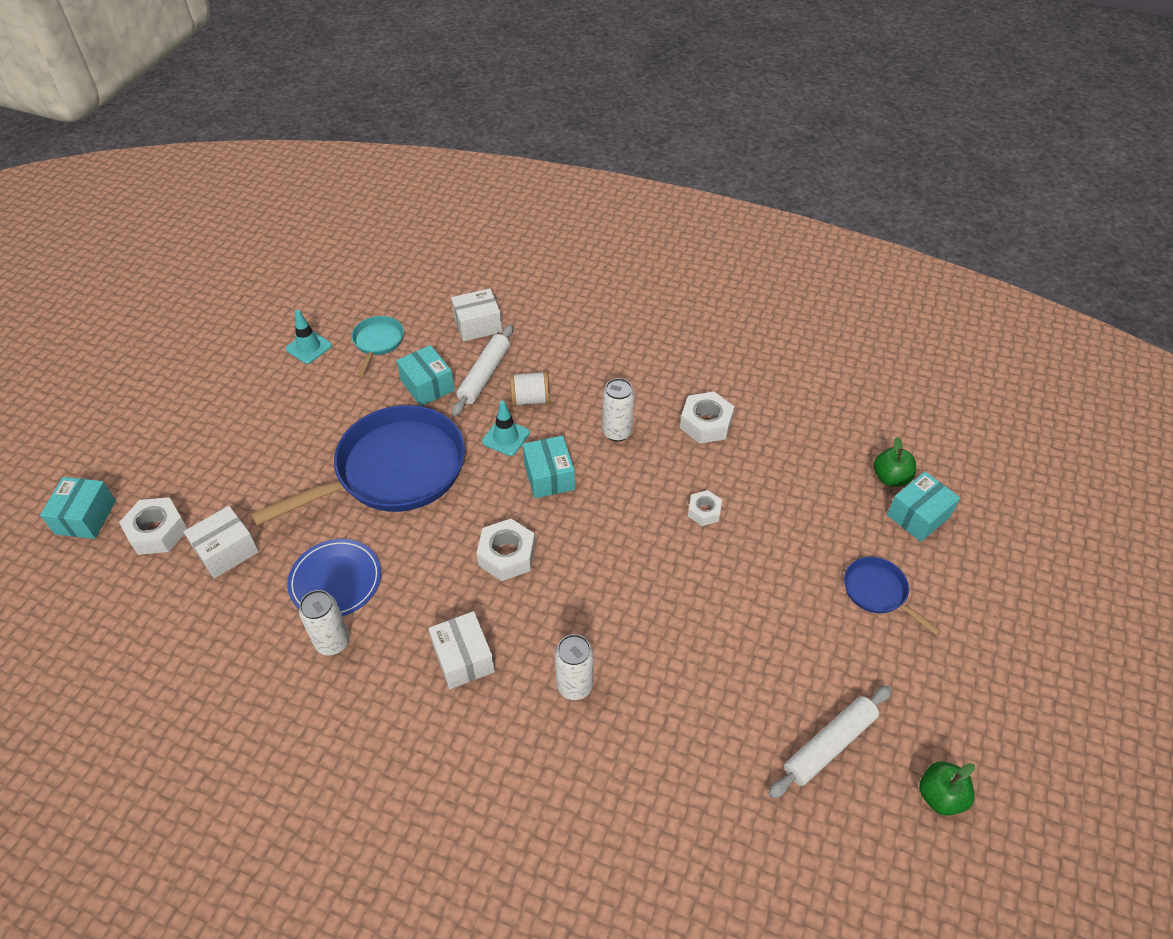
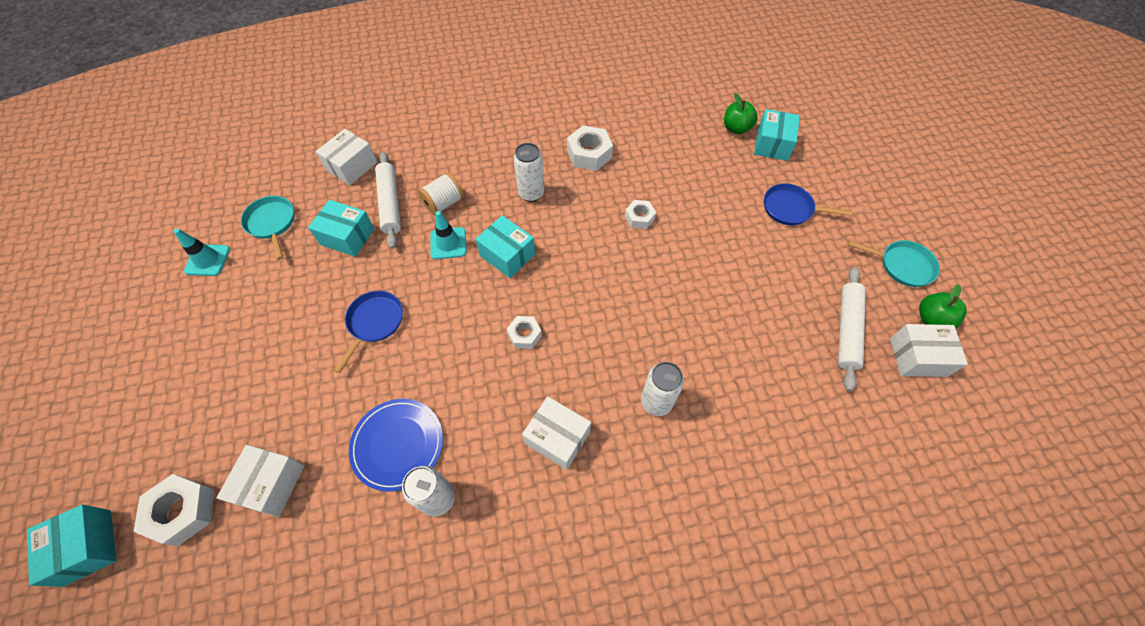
camera: 35 degrees left, 10 degrees up
blue pan [251,405,465,526] -> blue pan [334,291,403,373], size x0.45
white nut [477,519,535,581] -> white nut [507,316,542,349], size x0.61
none -> turquoise pan [848,240,940,287]
none -> white box [890,324,968,377]

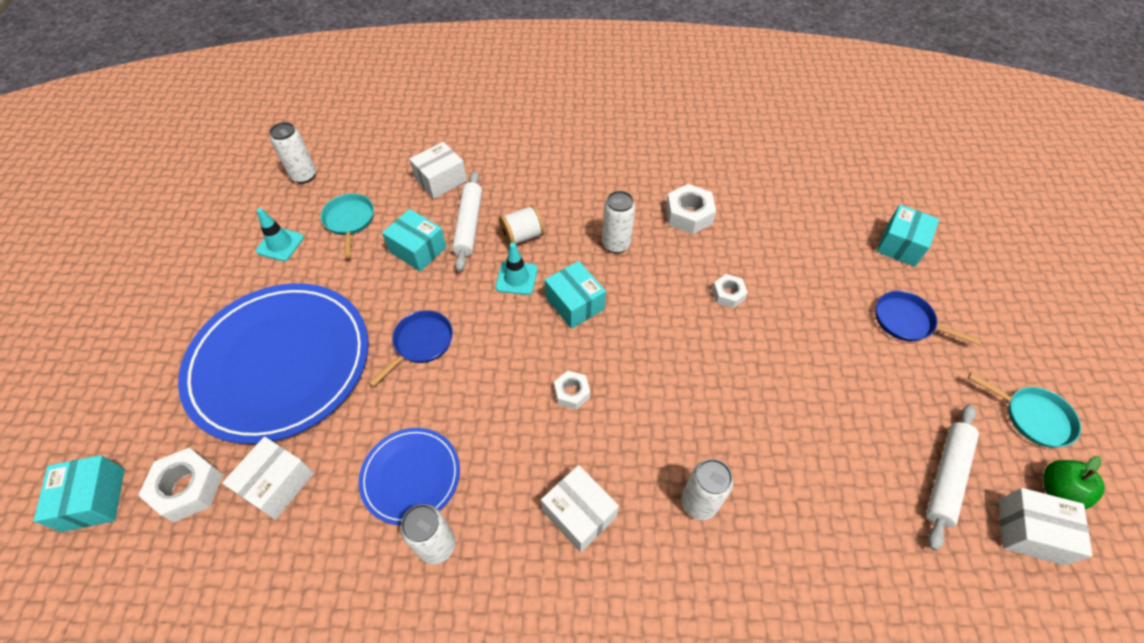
camera: 15 degrees right, 5 degrees down
green apple [724,93,758,134] -> none
none -> blue plate [178,283,369,444]
none -> white can [269,122,316,184]

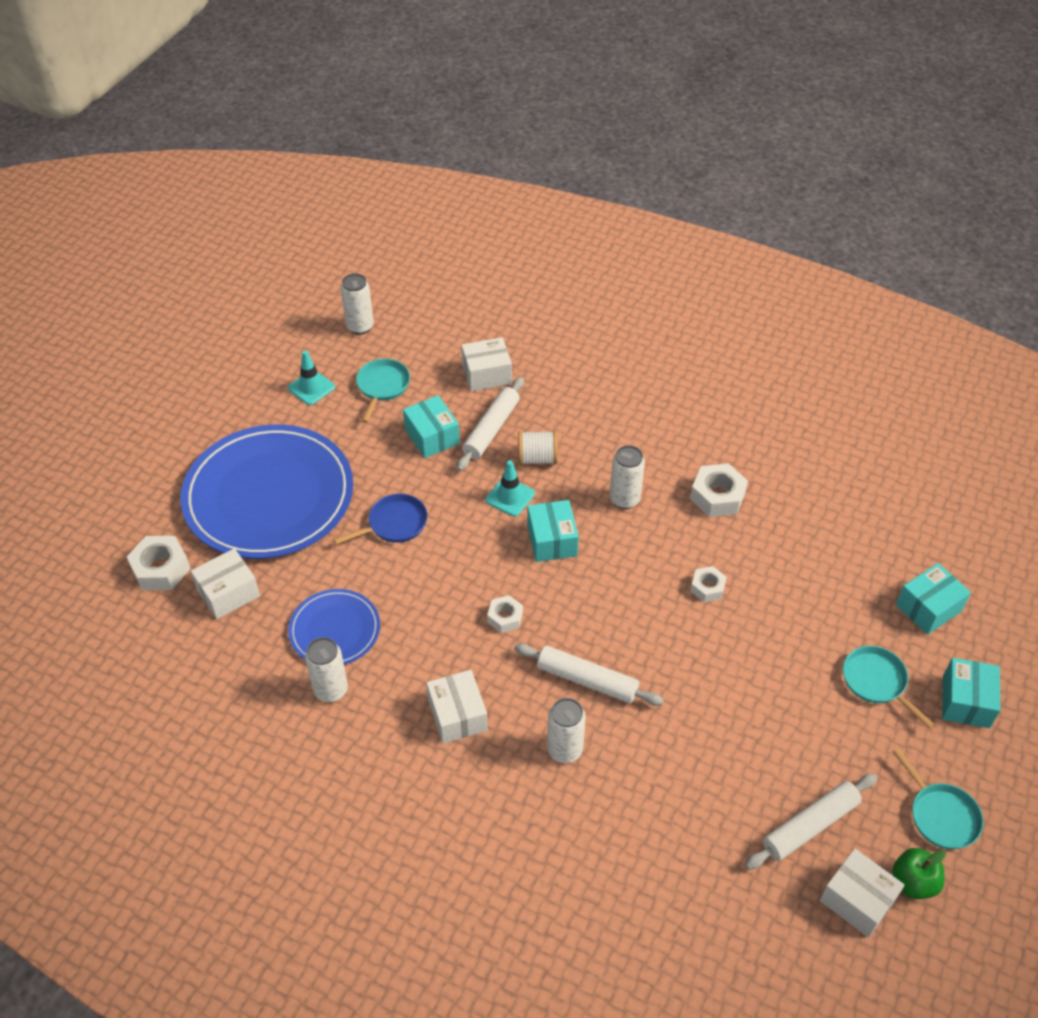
camera: 25 degrees right, 5 degrees down
turquoise box [34,455,125,532] -> turquoise box moved to [942,658,1001,728]
blue pan [876,291,981,345] -> turquoise pan [843,646,934,729]
none -> white rolling pin [514,643,664,706]

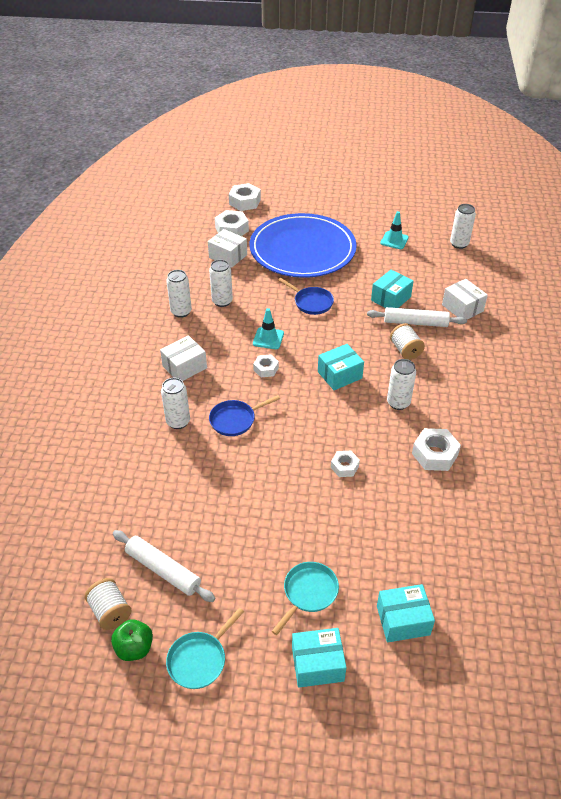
camera: 70 degrees right, 5 degrees down
blue plate [288,589,380,665] -> white can [209,260,233,307]
turquoise pan [356,359,410,423] -> none
turquoise traffic cone [486,460,535,517] -> turquoise traffic cone moved to [253,308,284,349]
white rolling pin [514,643,664,706] -> blue pan [209,395,280,436]
white box [820,849,905,938] -> white spool [85,578,132,630]
turquoise box [896,563,971,635] -> turquoise box turned 45 degrees counterclockwise [377,584,435,642]
none -> white nut [229,183,261,211]

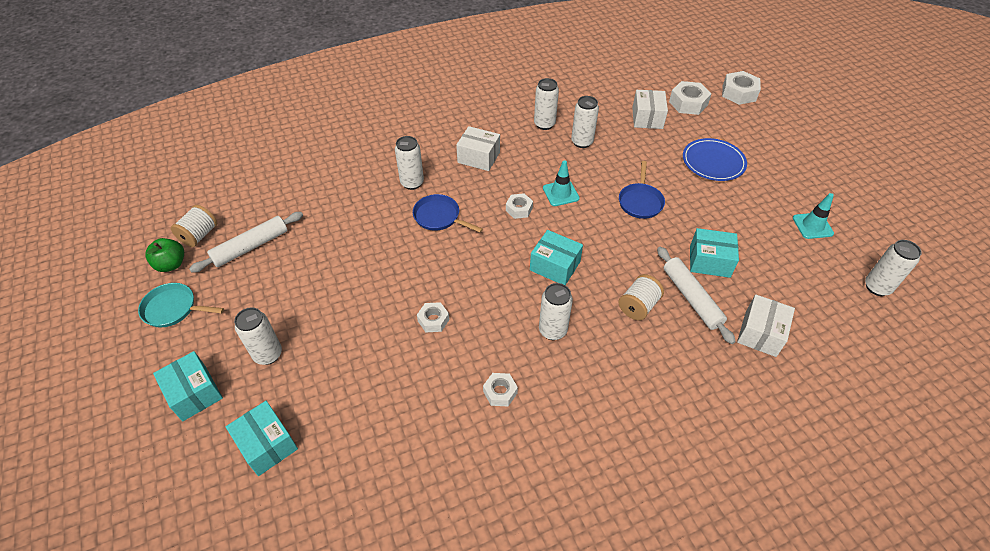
camera: 60 degrees right, 5 degrees up
white rolling pin [113,530,215,602] -> white rolling pin turned 45 degrees clockwise [189,212,303,273]
blue plate [250,213,357,278] -> blue plate [683,138,747,181], size x0.49
turquoise pan [272,562,339,635] -> white can [234,307,282,365]
white nut [412,428,461,471] -> white nut [483,373,518,406], size x0.61

